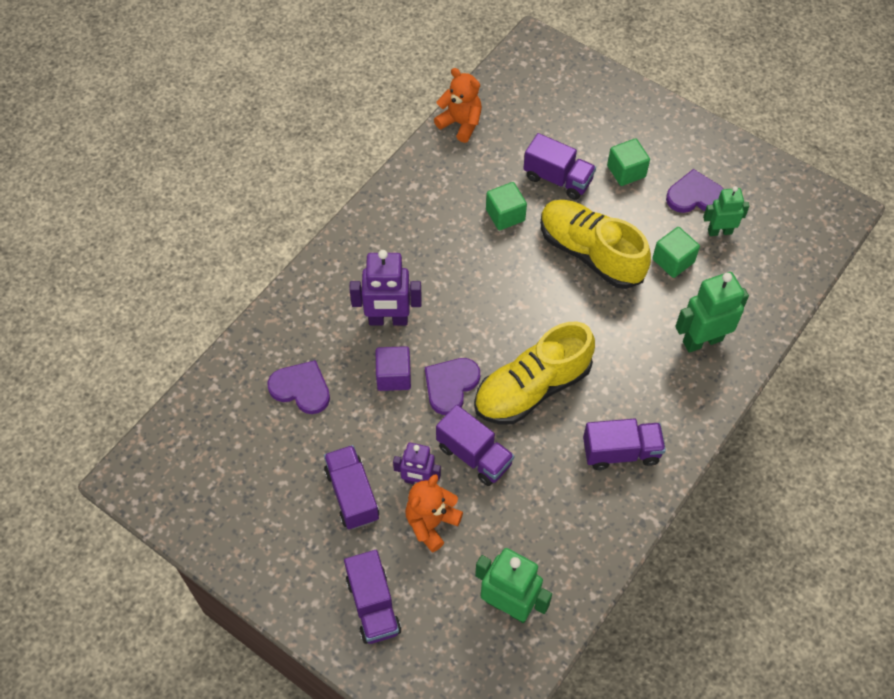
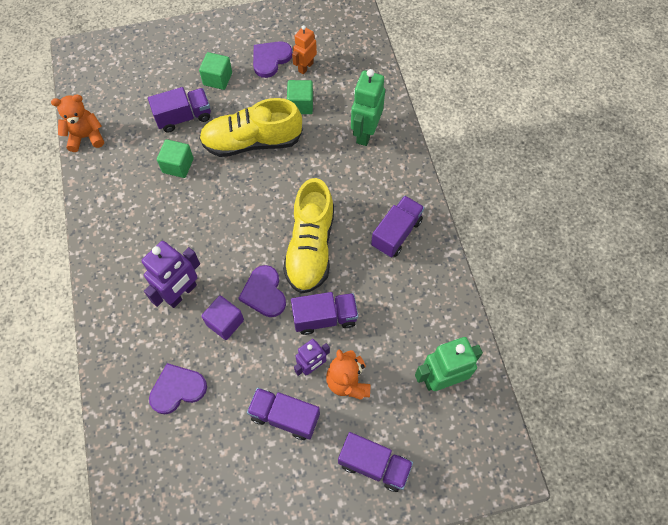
camera: 50 degrees left, 5 degrees up
green robot [703,186,749,236] -> orange robot [292,25,317,74]

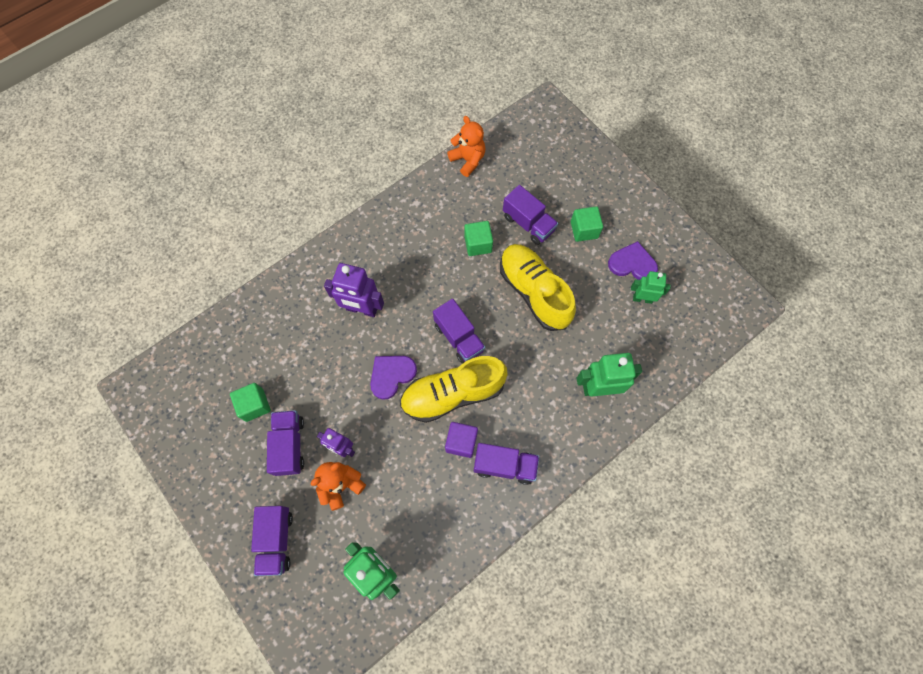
camera: 65 degrees right, 5 degrees up
purple heart [149,363,207,414] -> none
purple cube [201,296,244,340] -> purple cube moved to [445,422,478,458]
green cube [287,80,313,114] -> green cube moved to [230,383,271,422]
purple truck [291,292,358,335] -> purple truck moved to [433,299,485,364]
orange robot [292,25,317,74] -> green robot [631,271,670,304]

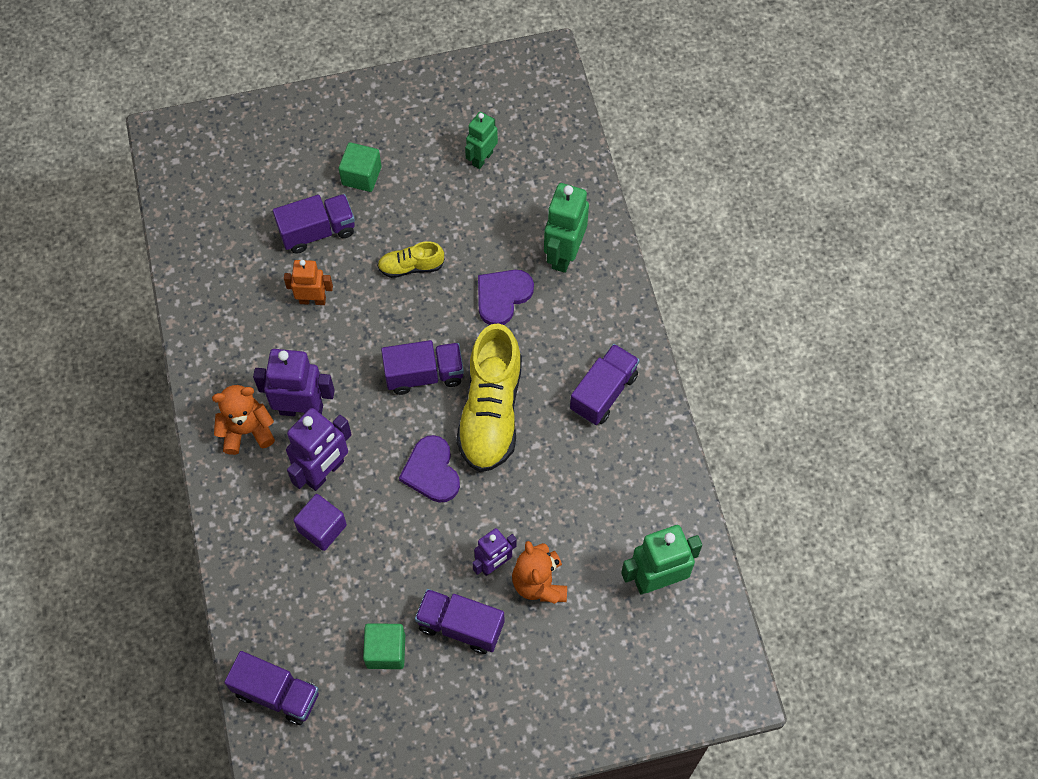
camera: 65 degrees left, 5 degrees down
purple truck [251,506,293,576] -> purple truck moved to [224,651,319,725]
purple cube [445,422,478,458] -> purple cube moved to [293,494,347,551]
orange teddy bear [447,116,485,177] -> orange teddy bear moved to [212,385,275,455]
green cube [464,221,493,256] -> orange robot [284,260,333,305]
yellow shoe [500,244,576,331] -> yellow shoe [377,241,444,278], size x0.49
purple heart [608,241,658,280] -> purple heart moved to [478,270,534,325]
none -> purple robot [253,349,335,416]

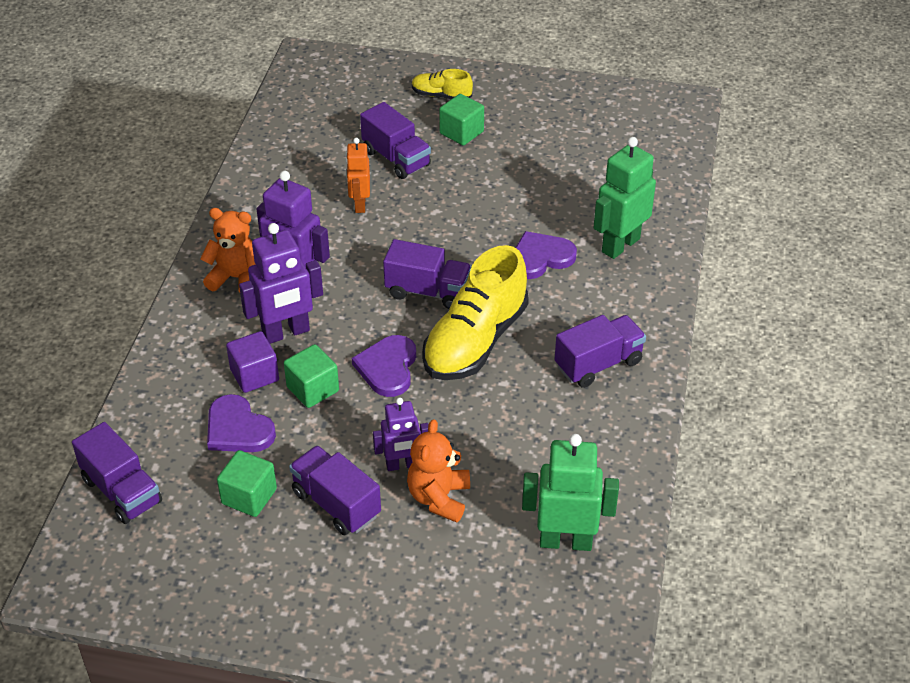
camera: 25 degrees right, 20 degrees down
purple truck [273,194,355,254] -> purple truck turned 45 degrees clockwise [360,102,431,179]
orange robot [284,260,333,305] -> orange robot turned 120 degrees counterclockwise [346,138,370,213]
yellow shoe [377,241,444,278] -> yellow shoe moved to [412,69,473,99]
green robot [465,112,498,169] -> none
none -> purple heart [207,394,276,452]
none -> green cube [284,344,339,408]

